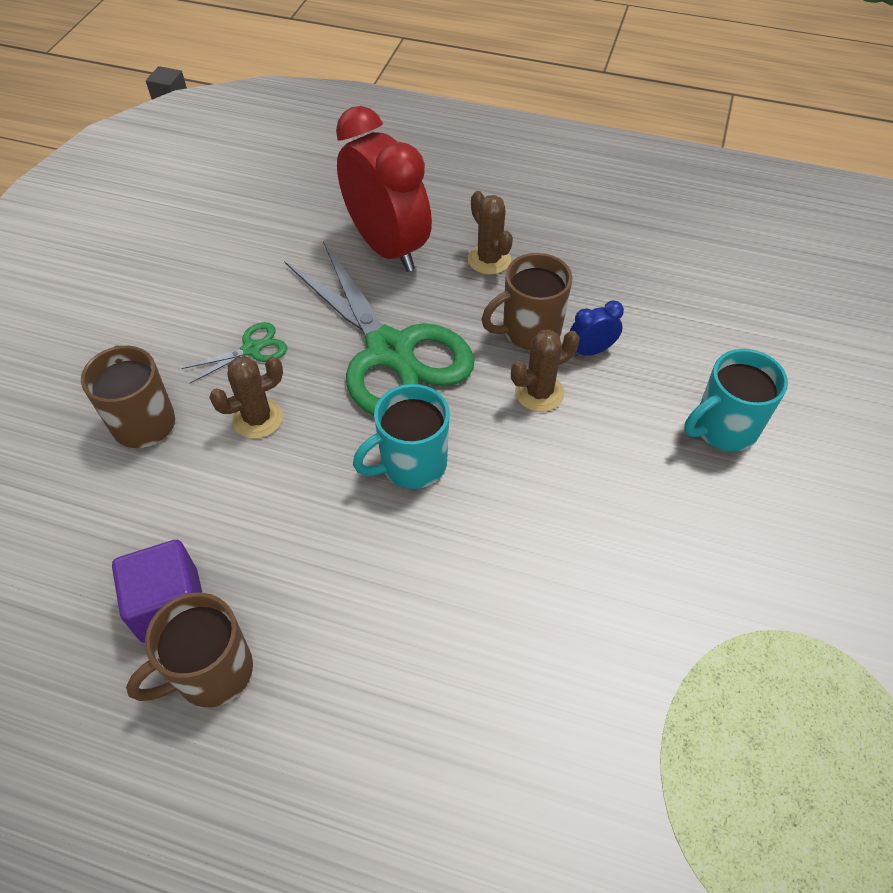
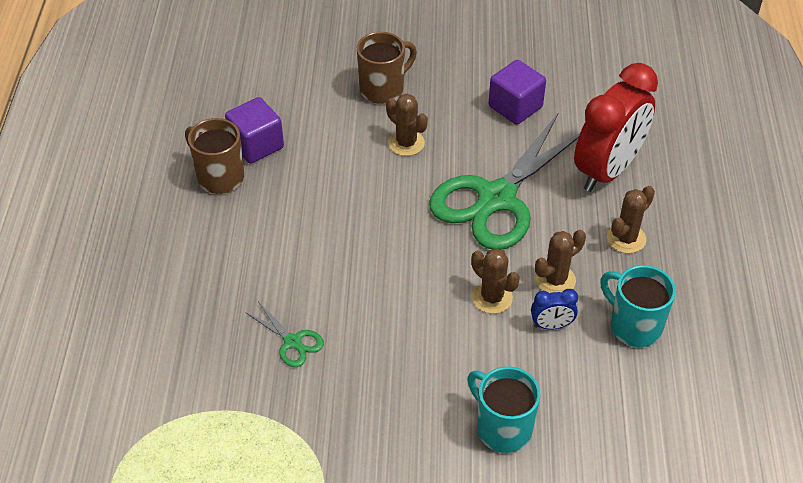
camera: 75 degrees right, 5 degrees down
green scissors [182,322,287,383] -> green scissors moved to [245,303,324,367]
turquoise mug [353,384,450,489] -> turquoise mug moved to [600,265,676,347]
brown mug [482,253,572,350] -> brown cactus [535,230,586,293]
blue clock [570,300,624,357] -> blue clock turned 120 degrees clockwise [531,289,578,330]
none -> purple cube [488,60,546,125]

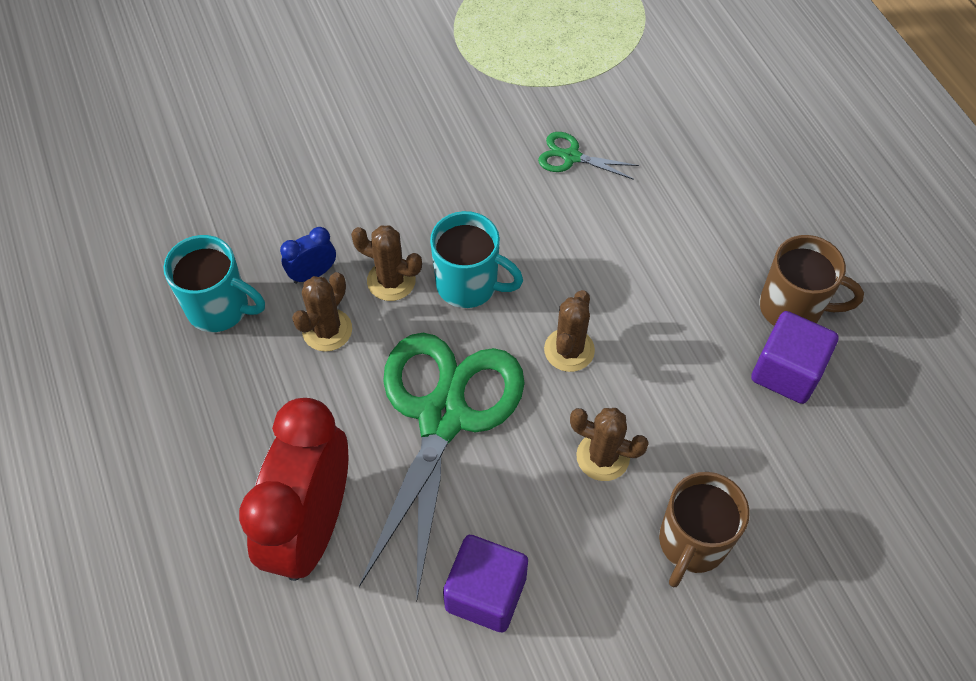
camera: 155 degrees right, 10 degrees up
turquoise mug [467,367,540,453] -> turquoise mug moved to [430,211,523,308]
brown cactus [607,186,655,253] -> brown cactus moved to [544,290,595,372]

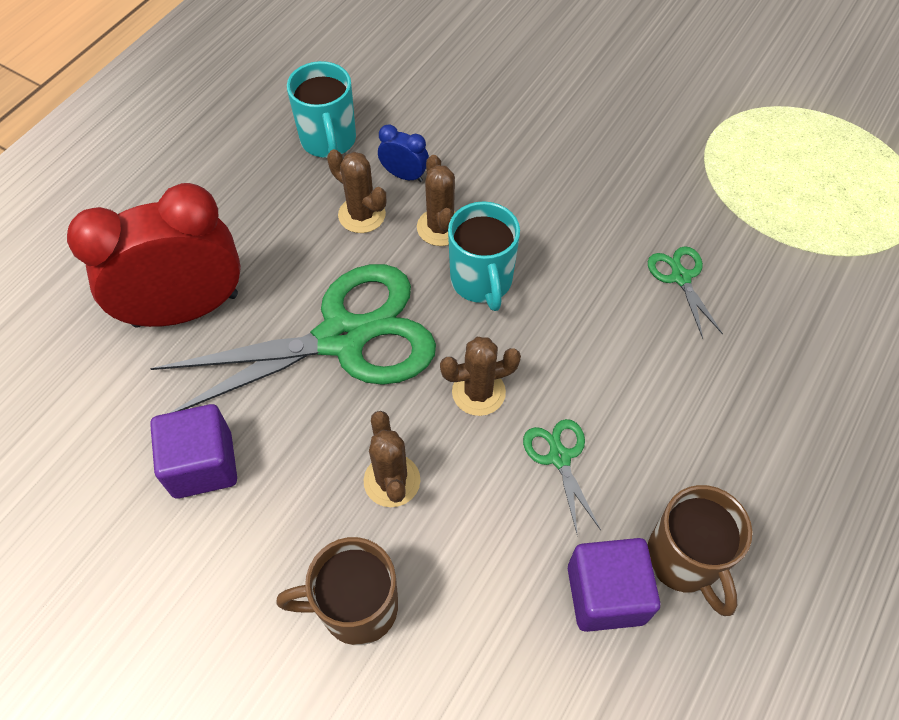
camera: 55 degrees right, 0 degrees up
brown cactus [292,272,352,352] -> brown cactus turned 45 degrees clockwise [327,149,387,233]
none -> green scissors [523,419,601,537]

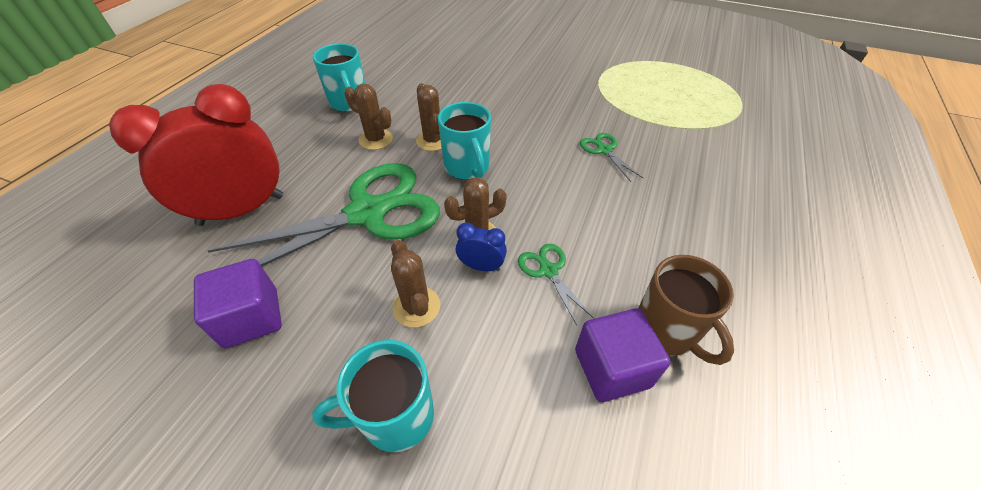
camera: 10 degrees left, 10 degrees down
brown mug [277,537,398,645] -> turquoise mug [312,340,434,452]
blue clock [378,125,429,182] -> blue clock moved to [456,222,507,271]

